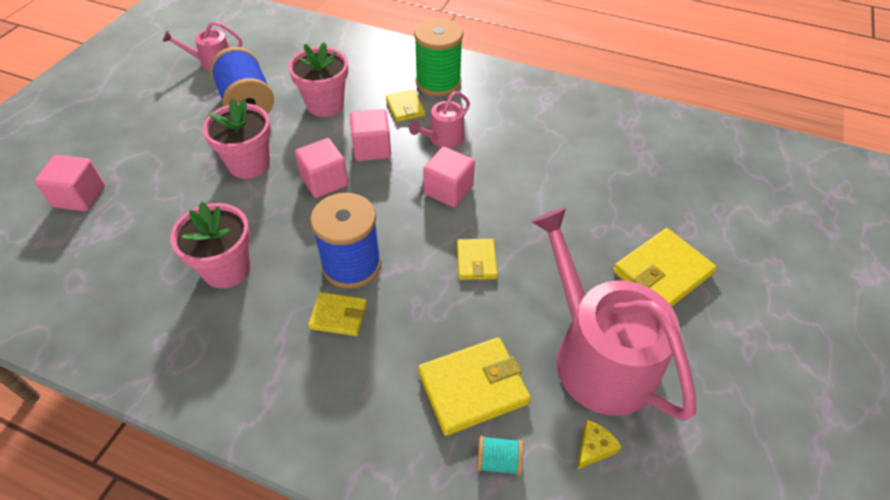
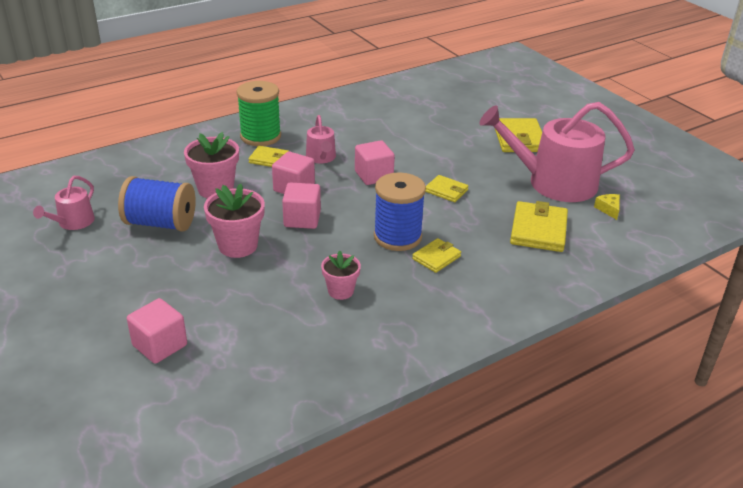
camera: 55 degrees left, 15 degrees down
pink flower pot [170,202,250,288] -> pink flower pot [321,251,361,300], size x0.62
turquoise spool [477,436,523,475] -> none

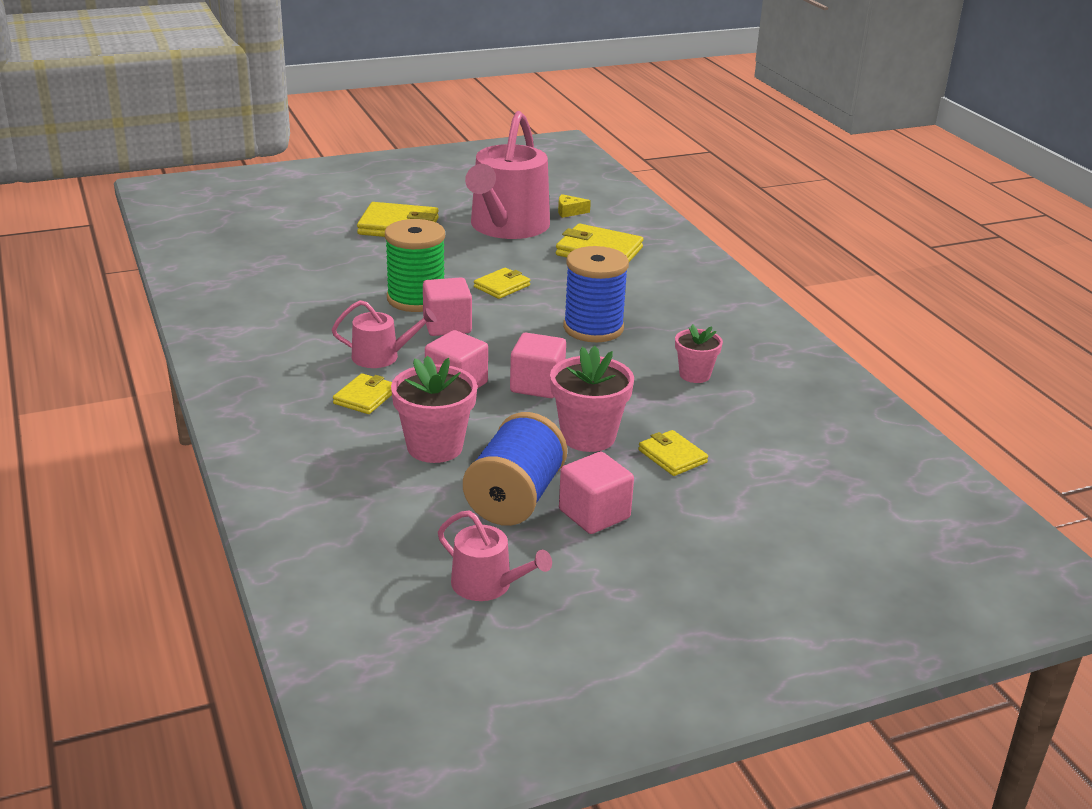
camera: 80 degrees left, 5 degrees down
pink cube [127,298,187,364] -> pink cube moved to [559,452,634,534]
green spool [237,81,281,146] -> green spool moved to [385,219,445,312]
yellow wallet [412,238,461,273] -> yellow wallet moved to [638,430,708,476]

